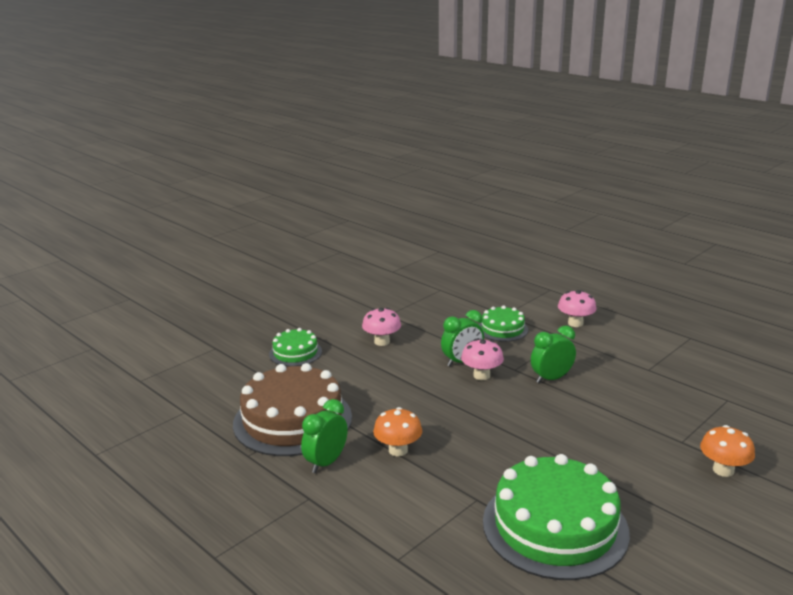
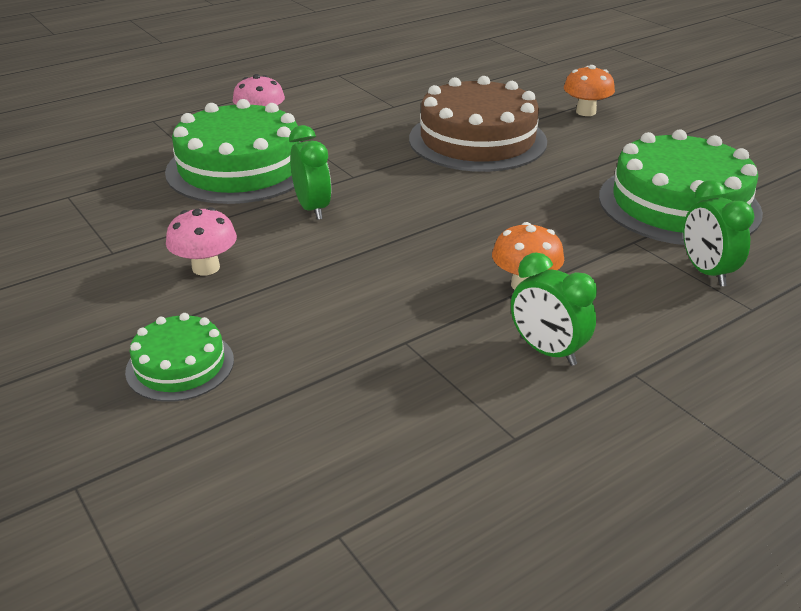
camera: 80 degrees left, 10 degrees up
brown cake [233,363,352,456] -> brown cake moved to [409,76,547,172]
pink mushroom [461,339,504,380] -> none
green cake [479,306,528,342] -> green cake [165,99,300,204], size x1.96
green clock [531,326,576,383] -> green clock moved to [683,180,754,287]

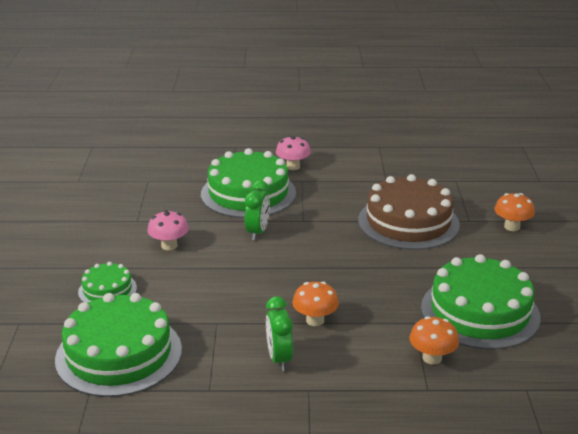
camera: 35 degrees right, 5 degrees down
green clock [683,180,754,287] -> orange mushroom [409,316,459,365]
none -> green cake [55,293,182,397]

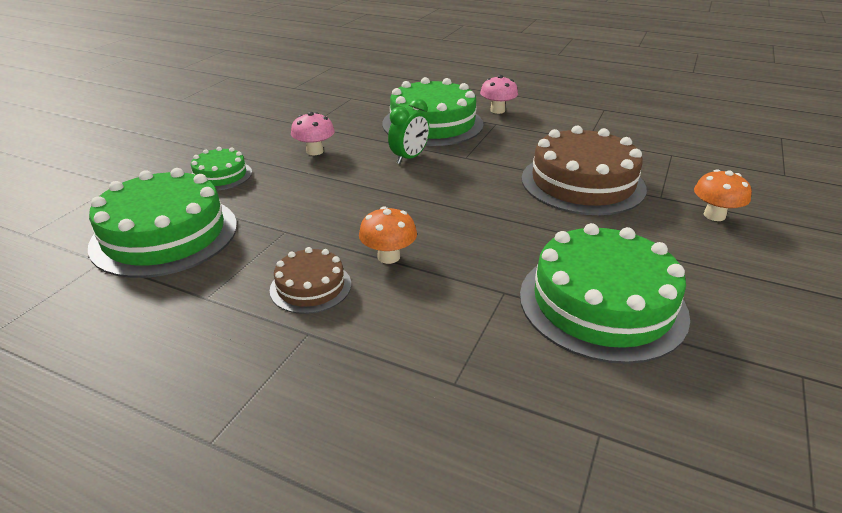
camera: 25 degrees right, 5 degrees up
green clock [266,296,293,371] -> brown cake [270,247,351,314]
orange mushroom [409,316,459,365] -> none

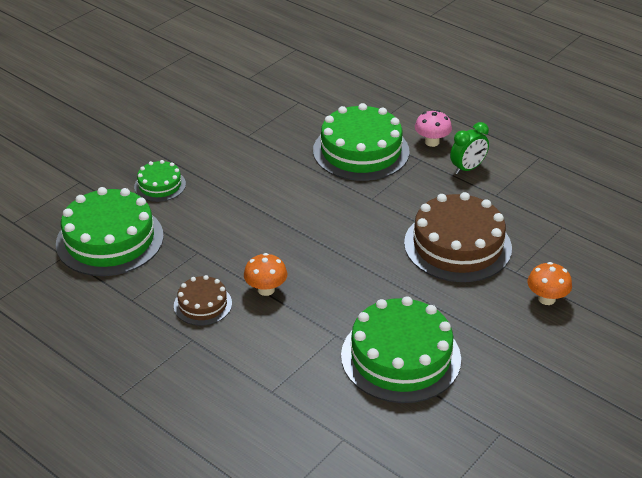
camera: 15 degrees right, 5 degrees up
pink mushroom [291,112,335,155] -> none
green clock [388,98,430,164] -> green clock moved to [450,122,489,174]

